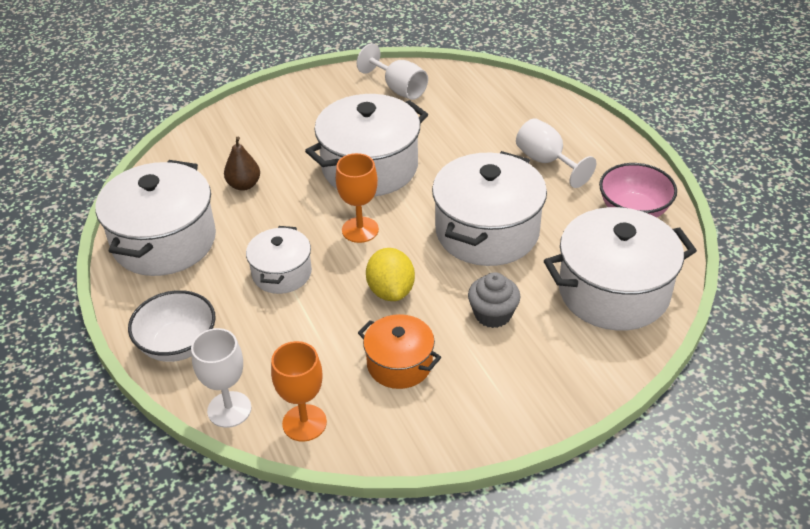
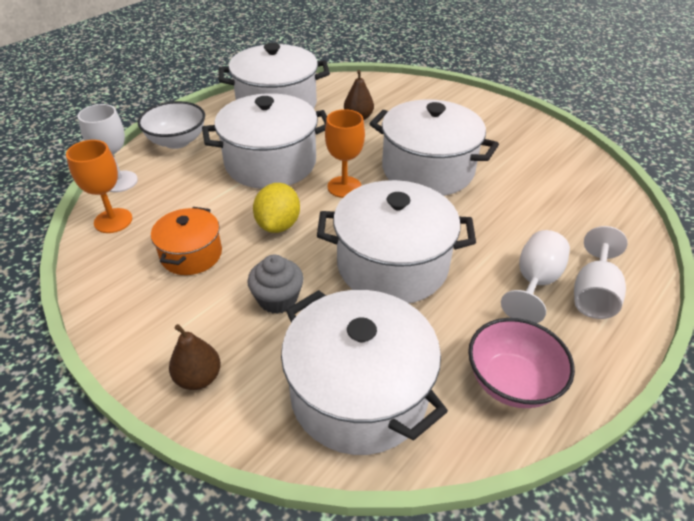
camera: 65 degrees right, 0 degrees up
white pot [246,226,312,294] -> white pot [202,93,327,189], size x1.80
white goblet [357,44,428,100] -> white goblet moved to [574,226,628,319]
yellow lemon [366,248,415,301] -> yellow lemon turned 45 degrees counterclockwise [253,183,300,233]
none -> brown pear [169,324,221,390]

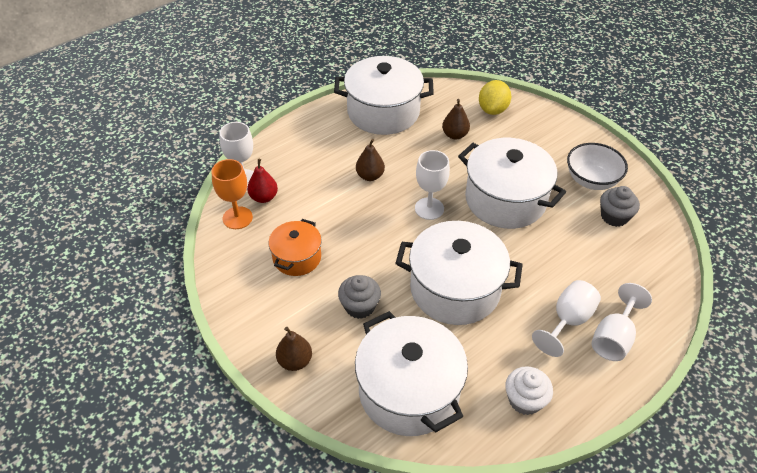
camera: 10 degrees right, 5 degrees up
white bowl [137,101,205,149] -> white bowl moved to [567,143,628,190]
white pot [202,93,327,189] -> brown pear [356,139,385,181]
yellow lemon [253,183,300,233] -> yellow lemon moved to [479,80,511,115]
orange goblet [325,109,365,198] -> white goblet [415,150,450,220]
pink bowl [468,318,575,408] -> white cupcake [505,366,553,415]
none -> red pear [247,159,278,203]
none -> grey cupcake [600,186,640,227]

